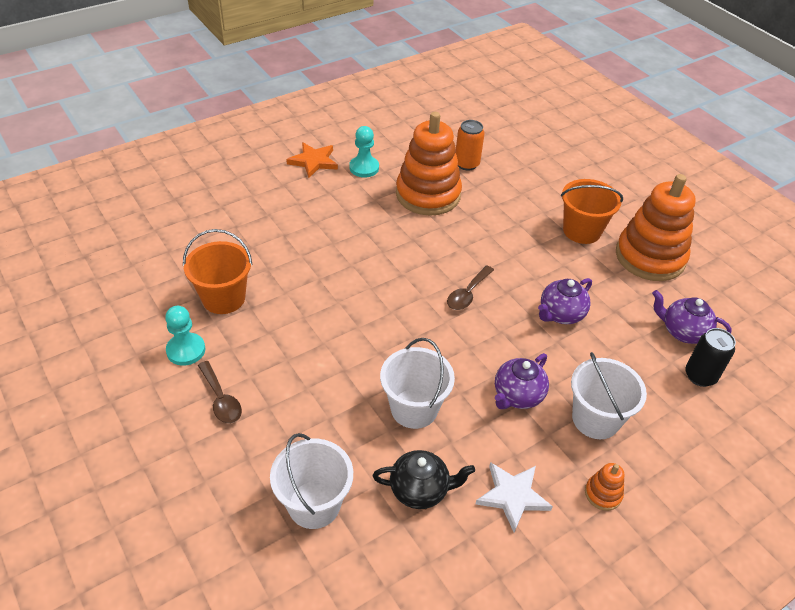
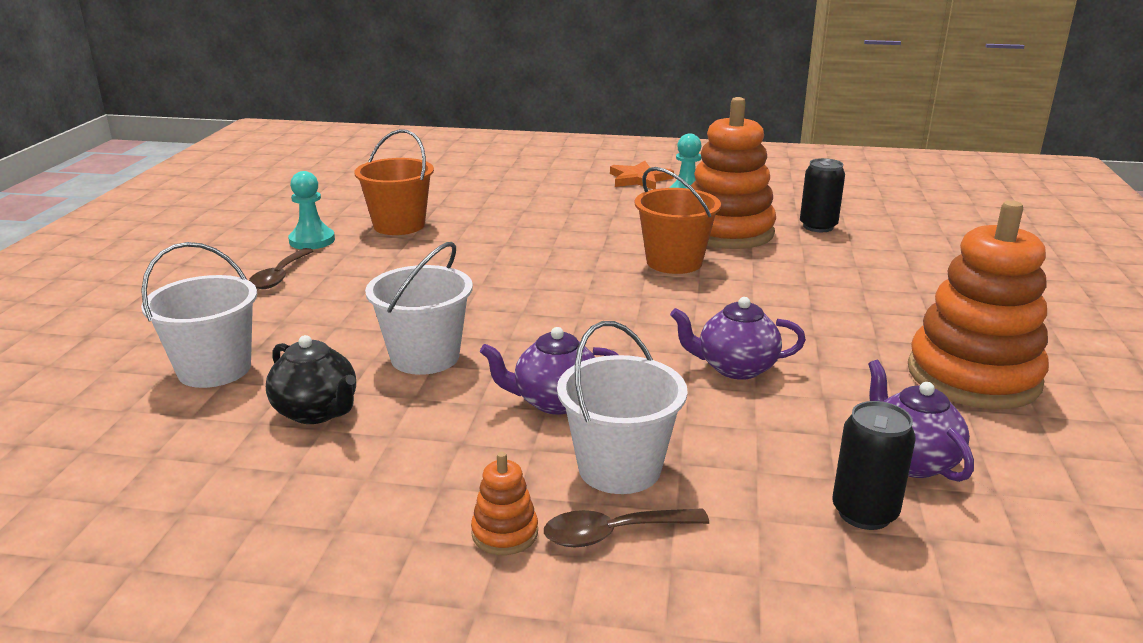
camera: 45 degrees right, 20 degrees down
brown spoon [447,265,494,310] -> brown spoon moved to [544,508,709,547]
orange can [456,120,485,171] -> black can [800,158,845,232]
white star [476,462,553,532] -> none
orange bucket [561,179,623,244] -> orange bucket moved to [635,167,721,274]

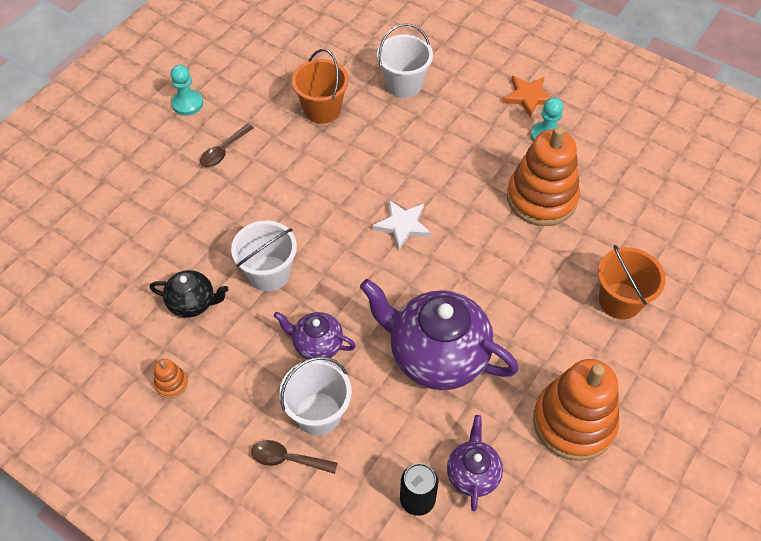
camera: 25 degrees right, 30 degrees up
white bucket [141,242,257,388] -> white bucket moved to [377,23,433,98]
black teapot [266,335,356,424] -> black teapot turned 60 degrees counterclockwise [150,270,228,318]
turquoise pawn [288,171,335,249] -> turquoise pawn moved to [170,65,203,115]
orange stacking toy [471,452,538,555] -> orange stacking toy moved to [154,359,188,398]
orange bucket [635,167,721,274] -> orange bucket moved to [598,245,666,319]
purple teapot [670,297,806,380] -> purple teapot [360,279,519,390], size x1.97
black can [800,158,845,232] -> none
none -> white star [372,199,431,251]

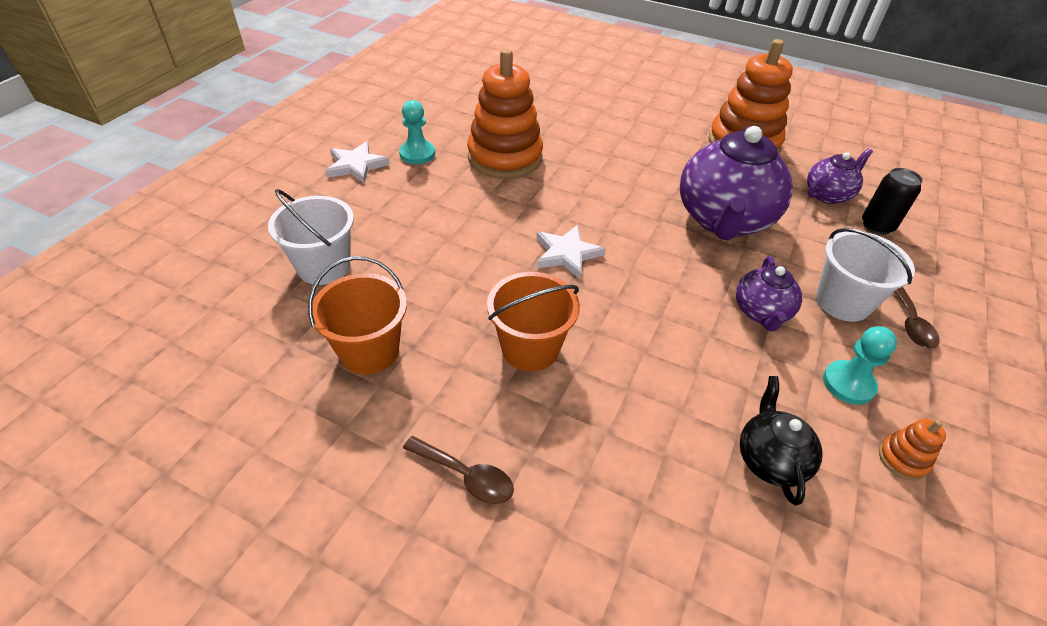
camera: 100 degrees left, 10 degrees down
turquoise pawn [170,65,203,115] -> turquoise pawn moved to [823,326,897,405]
white bucket [231,221,297,292] -> none
purple teapot [447,415,503,511] -> purple teapot turned 150 degrees clockwise [807,148,873,204]
orange star [502,76,553,117] -> white star [325,141,390,184]
orange bucket [598,245,666,319] -> orange bucket moved to [487,272,580,372]

